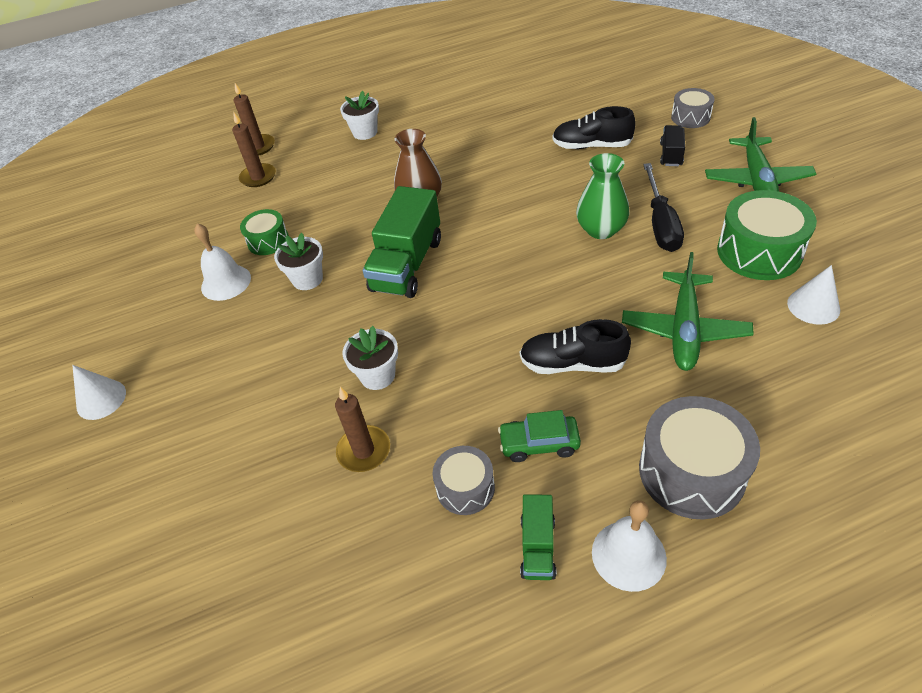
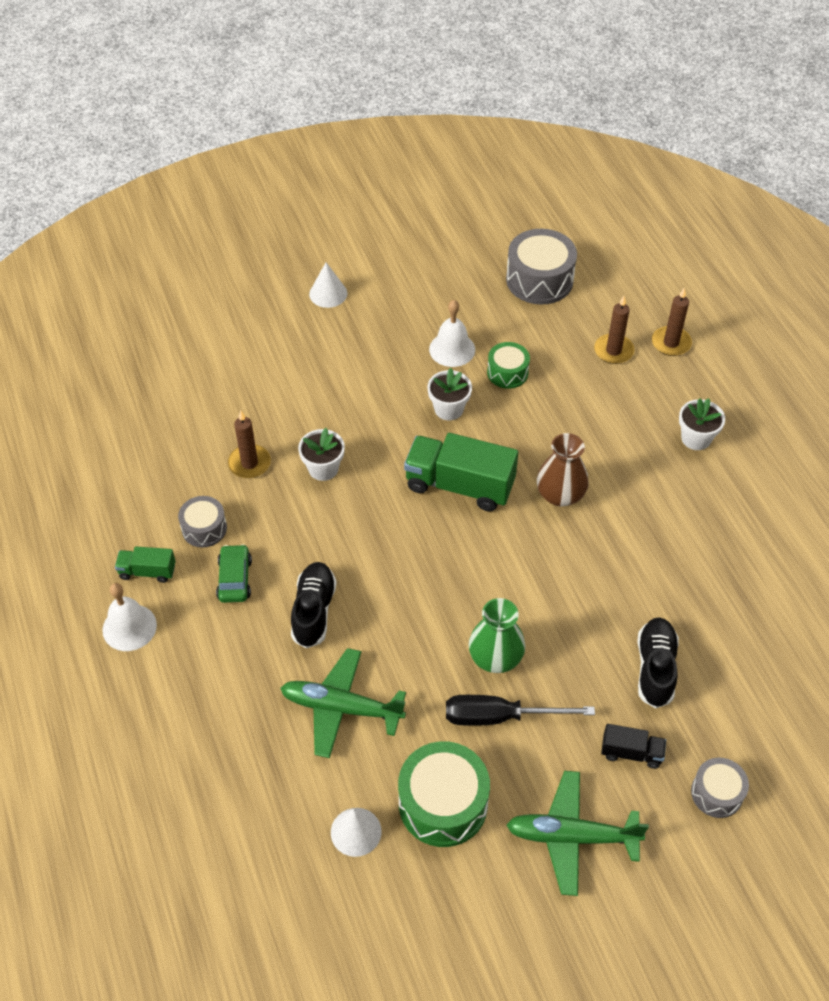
camera: 85 degrees right, 5 degrees up
grey drum [639,396,760,519] -> grey drum moved to [506,229,577,305]

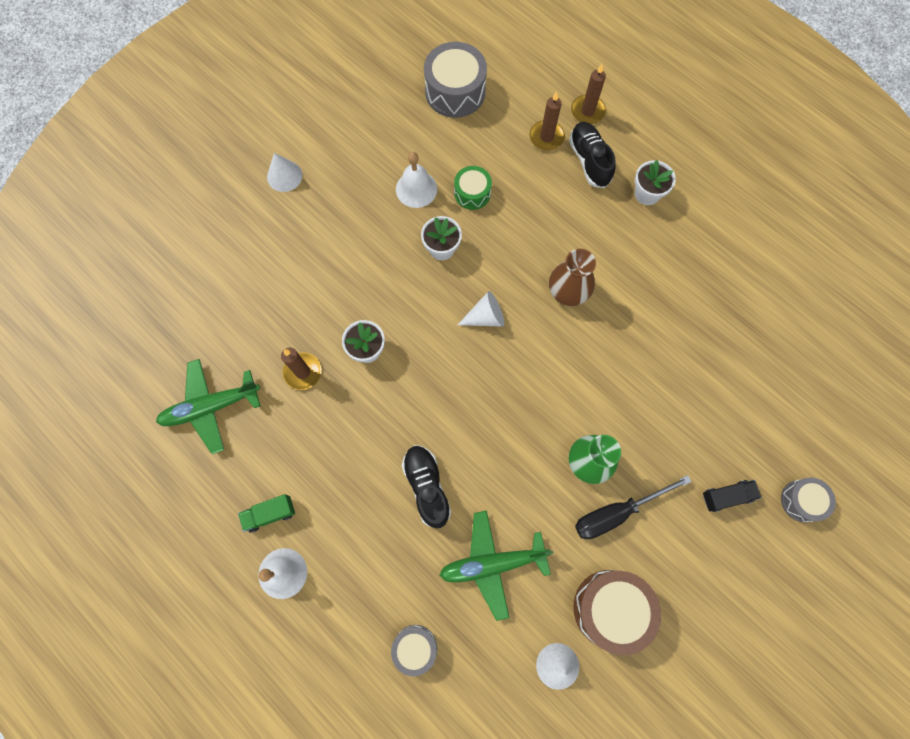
camera: 25 degrees left, 20 degrees up
grey drum [178,496,227,548] -> grey drum moved to [391,625,437,676]
green car [216,544,252,603] -> none
green drum [398,741,490,847] -> brown drum [574,570,661,655]
green truck [404,433,518,511] -> white cone [458,291,504,327]
green plane [506,771,649,896] -> green plane moved to [156,359,261,454]
black shoe [637,617,679,708] -> black shoe moved to [569,122,616,188]

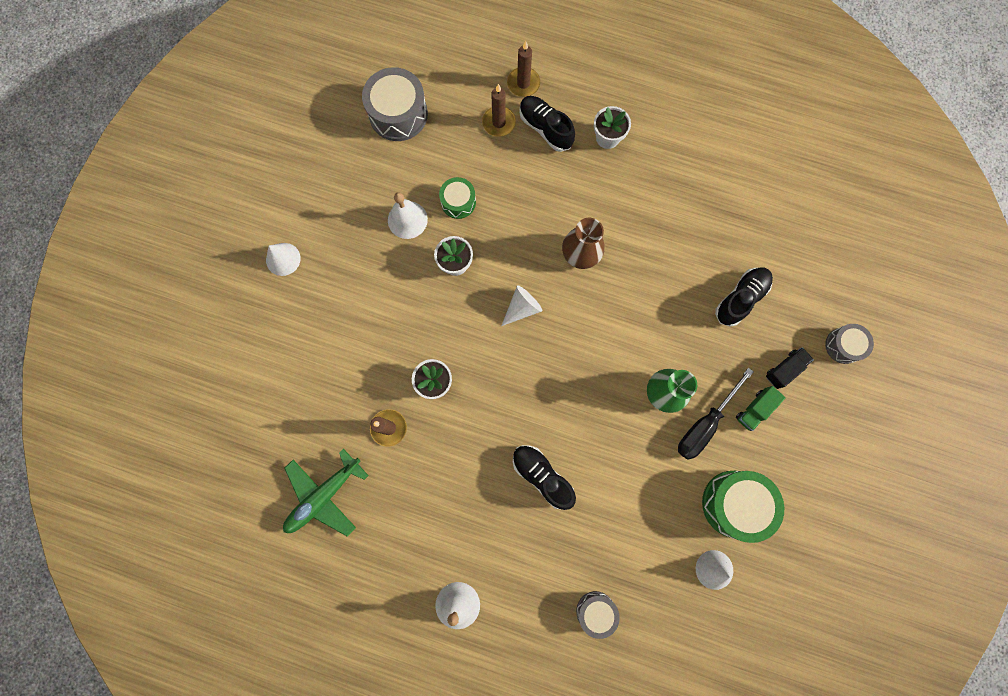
camera: 25 degrees left, 5 degrees up
green truck [238,494,295,533] -> green truck moved to [736,386,786,431]
green plane [439,510,553,621] -> none
brown drum [574,570,661,655] -> green drum [702,471,784,543]
none -> black shoe [715,267,773,327]

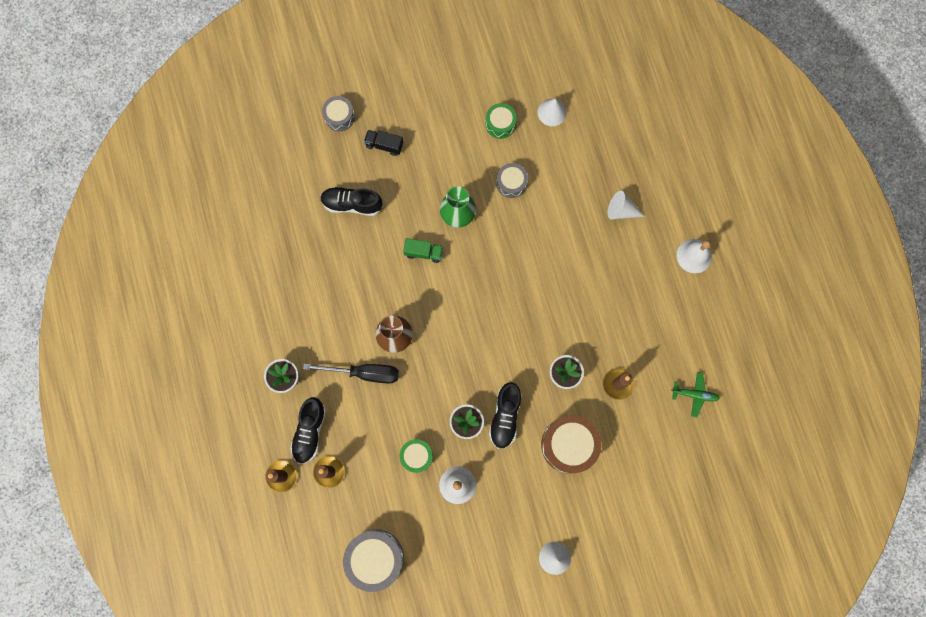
camera: 125 degrees left, 0 degrees up
green plane [283,449,369,536] -> green plane [671,372,720,418], size x0.58
white cone [501,285,542,326] -> white cone moved to [608,191,645,220]
black shoe [513,445,576,510] -> black shoe moved to [489,382,521,449]
grey drum [576,591,620,639] -> grey drum moved to [496,163,528,198]
black screwdriver [678,368,754,459] -> black screwdriver moved to [303,364,399,384]
green drum [702,471,784,543] -> green drum [485,103,517,139], size x0.58
green truck [736,386,786,431] -> green truck moved to [403,238,443,263]
none -> brown drum [541,415,601,473]

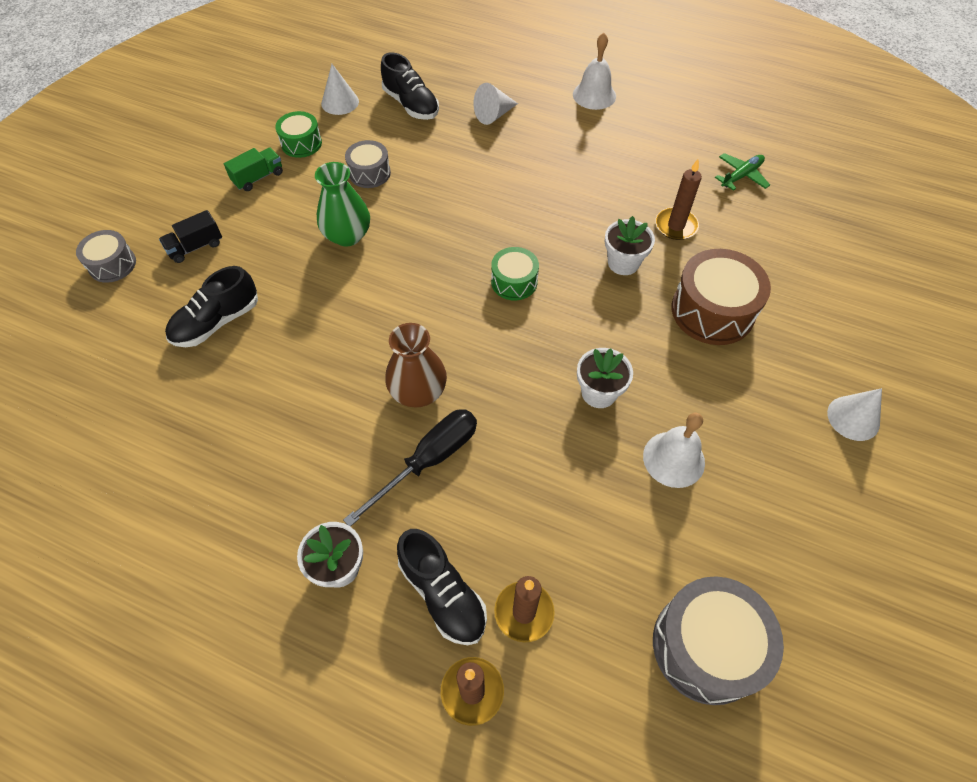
camera: 50 degrees left, 20 degrees down
green drum [400,439,433,473] -> green drum moved to [491,247,539,300]
green truck [403,238,443,263] -> green truck moved to [224,147,283,191]
black shoe [489,382,521,449] -> black shoe moved to [381,52,439,120]

